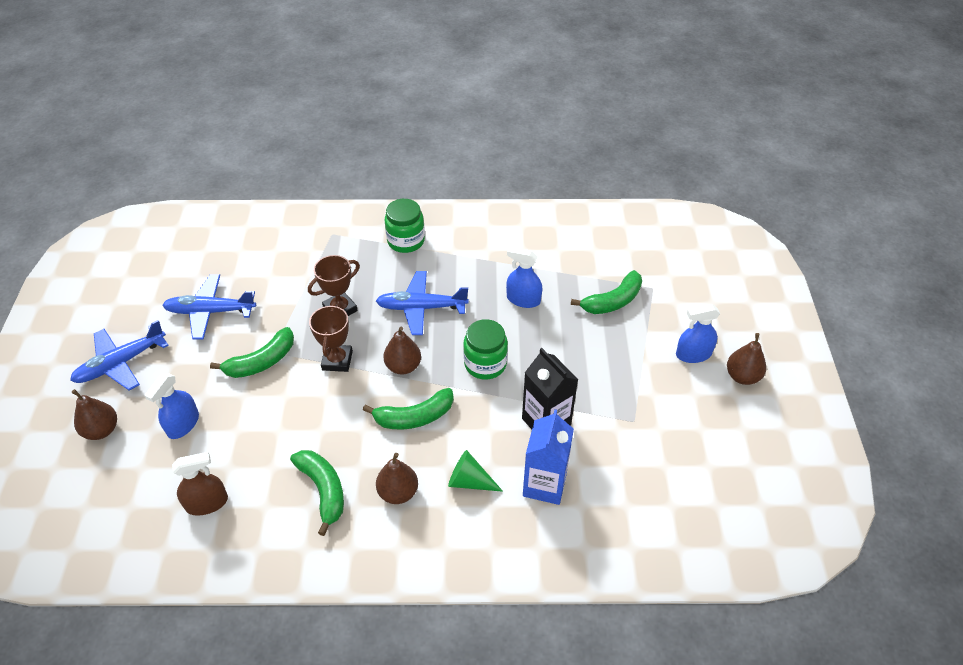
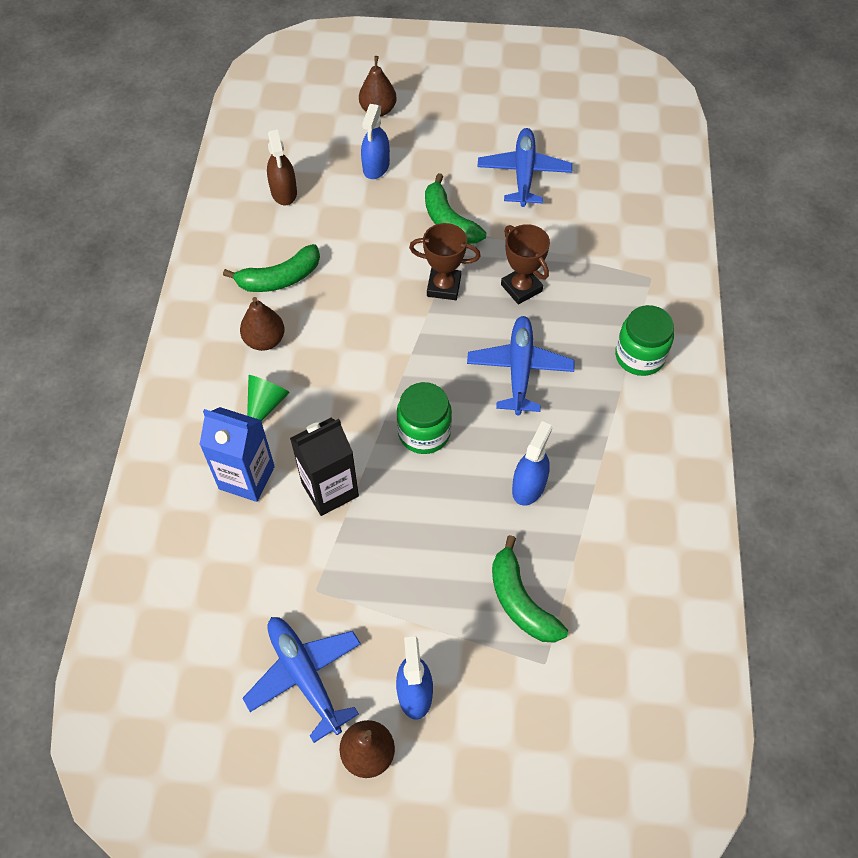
camera: 95 degrees right, 10 degrees up
blue plane [70,320,169,391] -> blue plane moved to [242,617,361,743]
blue spray bottle [144,373,199,439] -> blue spray bottle turned 105 degrees counterclockwise [361,104,390,179]
green banana [363,388,454,430] -> none
brown pear [383,327,421,375] -> none

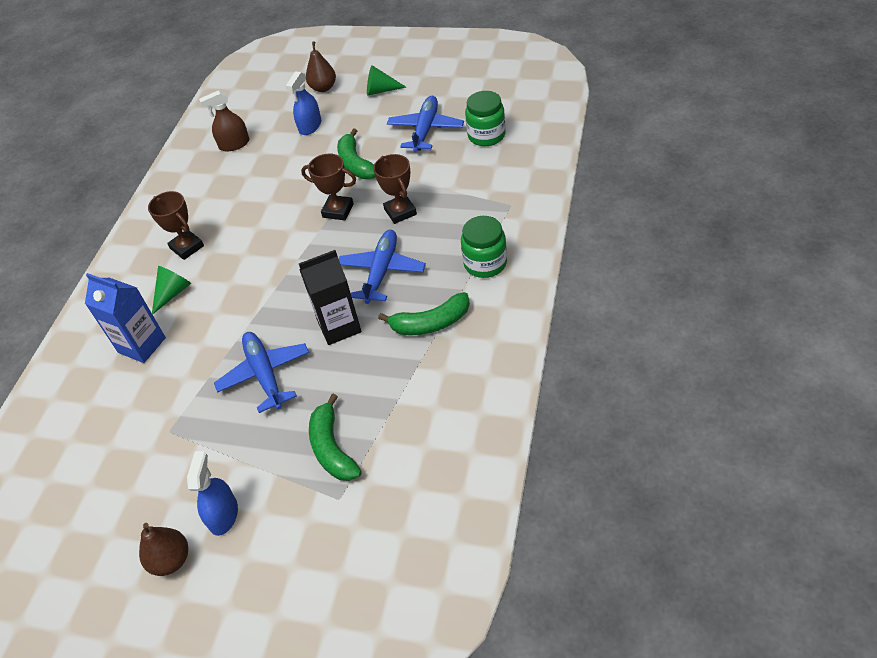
camera: 15 degrees right, 10 degrees down
green banana [223,244,320,292] -> green banana moved to [378,292,470,335]
brown pear [240,297,285,351] -> brown trophy [148,191,204,260]
blue plane [242,617,361,743] -> blue plane moved to [214,332,309,413]
brown spray bottle [267,130,297,205] -> brown spray bottle turned 75 degrees clockwise [199,90,249,151]
black carton [290,418,359,516] -> black carton moved to [299,250,361,345]
green jar [397,382,452,454] -> green jar moved to [465,91,505,146]
blue spray bottle [512,421,552,506] -> none
none -> green cone [367,65,406,96]

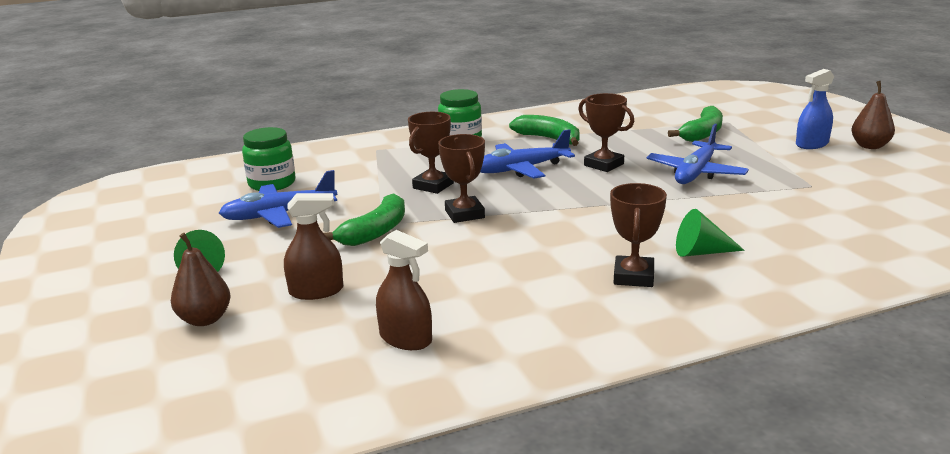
camera: 130 degrees left, 25 degrees down
blue carton [85,273,166,363] -> none
blue spray bottle [286,71,321,135] -> brown spray bottle [284,193,343,300]
black carton [299,250,361,345] -> brown trophy [578,93,634,172]

